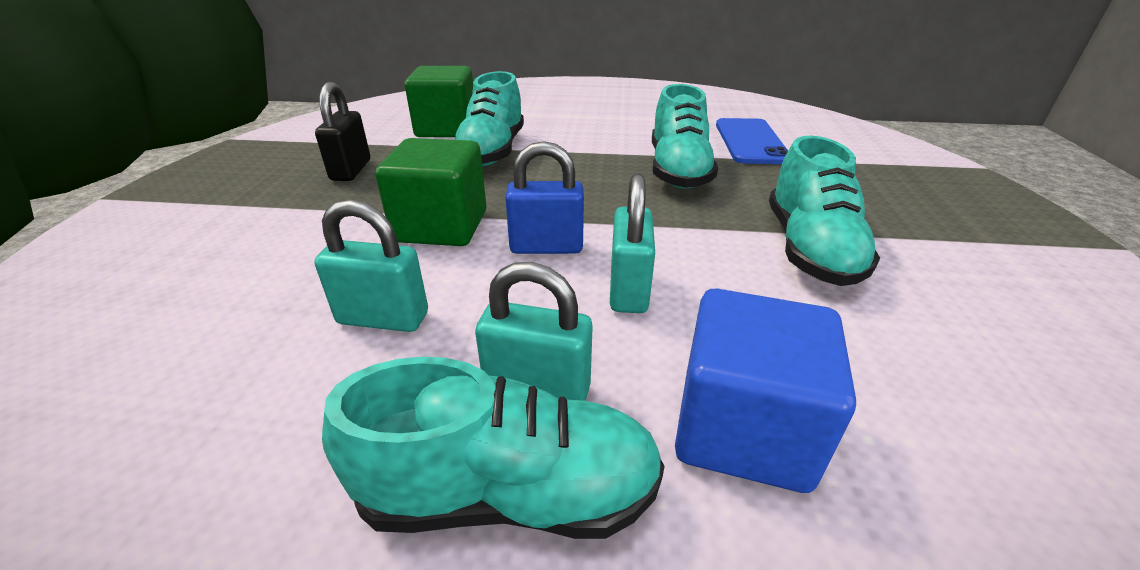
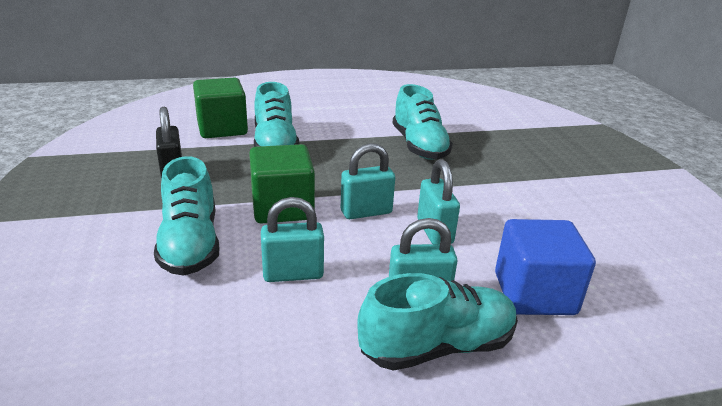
camera: 20 degrees left, 5 degrees down
blue padlock [505,141,584,254] -> turquoise padlock [341,143,395,219]
blue phone [716,118,788,164] -> none
turquoise shoe [769,136,880,286] -> turquoise shoe moved to [154,156,220,276]

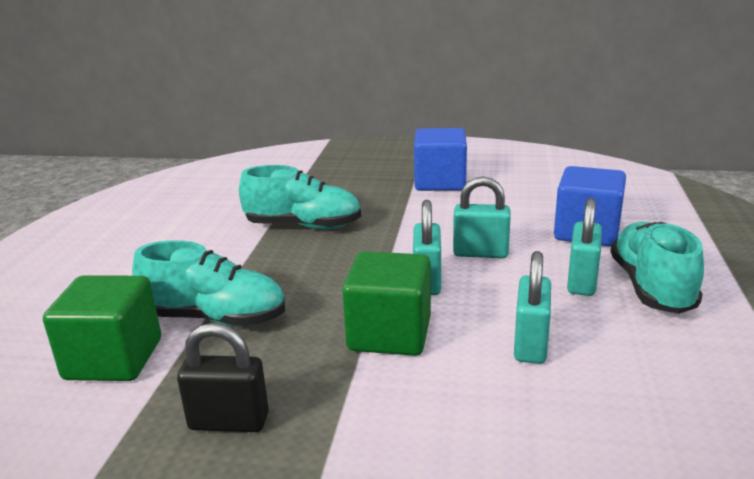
camera: 65 degrees left, 5 degrees down
turquoise shoe [154,156,220,276] -> none
none -> blue cube [414,128,467,191]

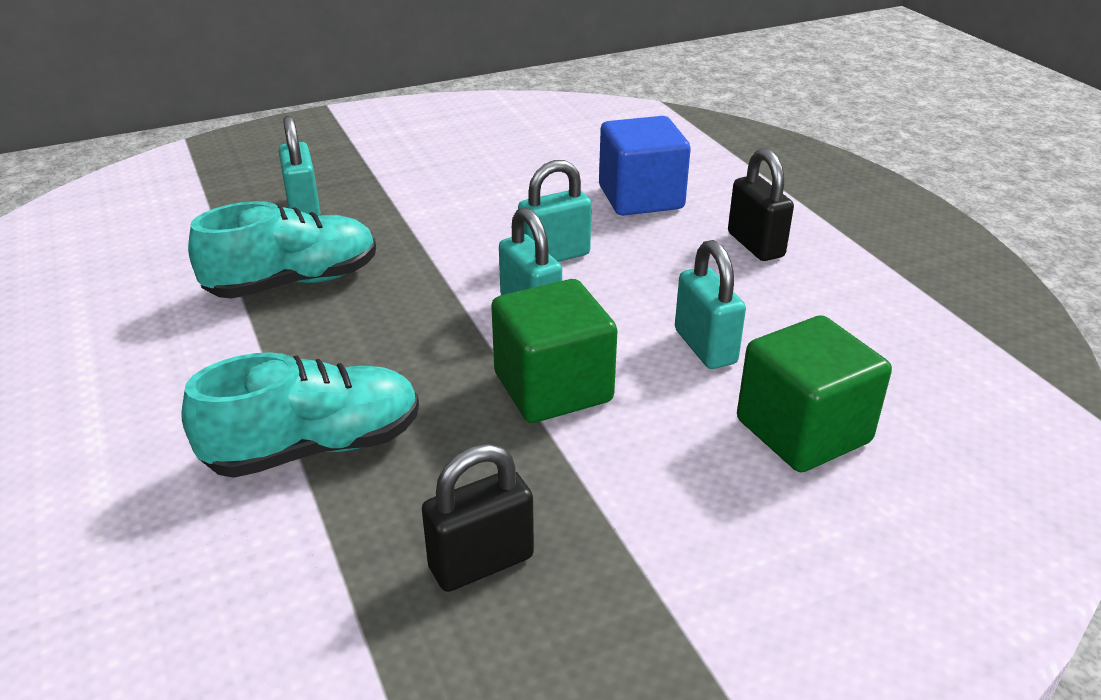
camera: 35 degrees left, 10 degrees up
green cube [43,276,161,381] -> green cube moved to [737,315,892,472]
blue cube [414,128,467,191] -> none
turquoise padlock [567,198,602,296] -> turquoise padlock moved to [278,116,321,216]
turquoise shoe [610,222,704,314] -> black padlock [728,148,794,261]

